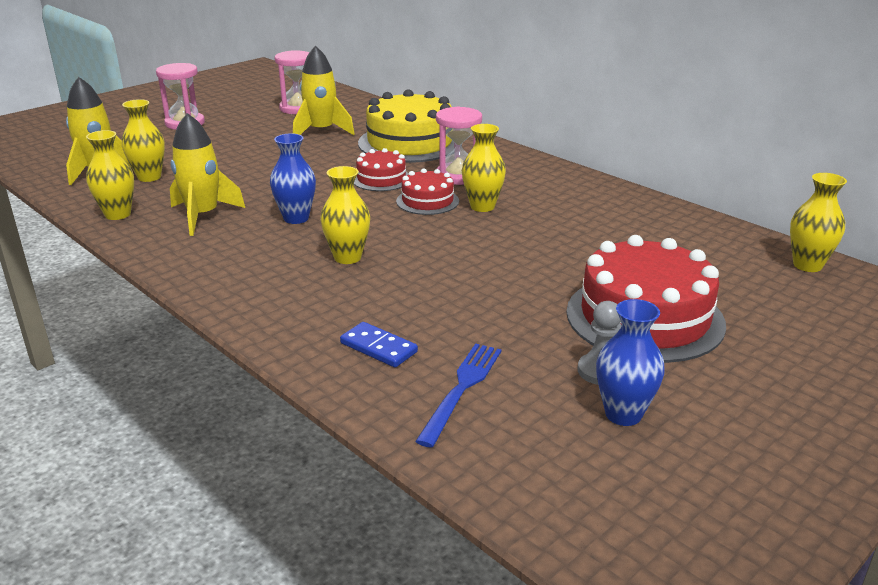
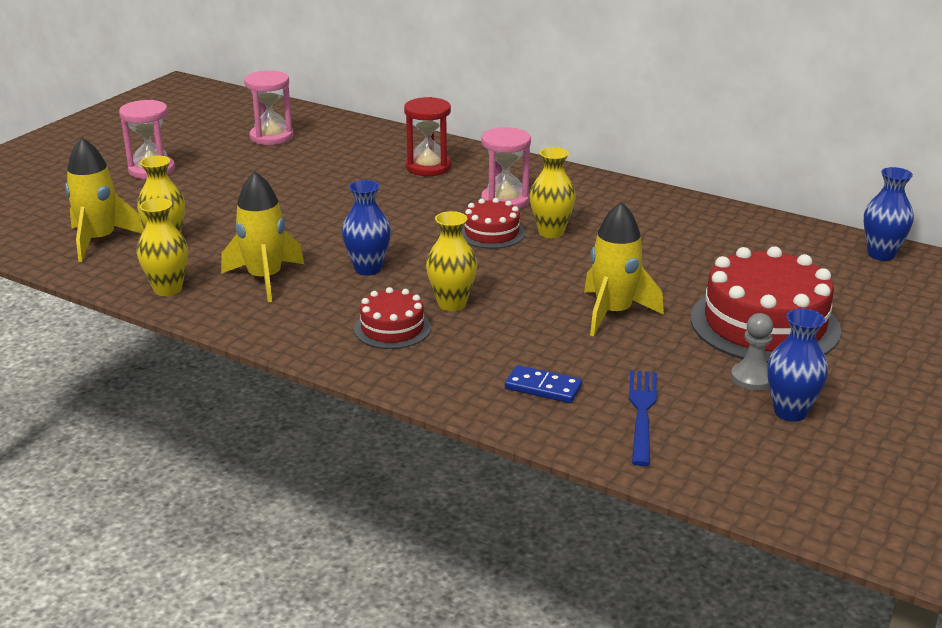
camera: 15 degrees left, 0 degrees up
yellow rocket [293,46,355,135] -> yellow rocket moved to [584,202,664,336]
red cake [354,148,409,191] -> red cake moved to [354,287,431,349]
yellow cake [358,89,455,163] -> red hourglass [404,97,451,176]
yellow vase [790,173,847,272] -> blue vase [864,167,914,261]

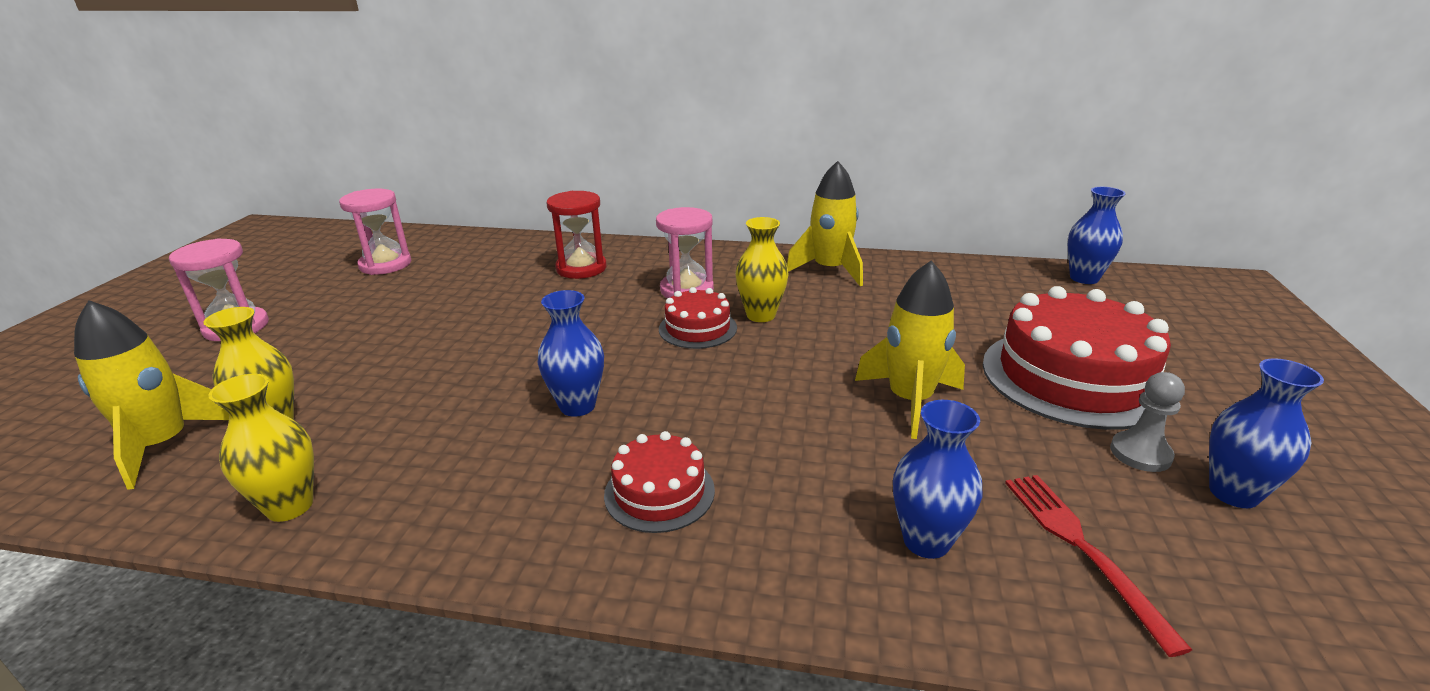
camera: 20 degrees left, 0 degrees up
yellow rocket [221,171,304,302] -> yellow rocket moved to [787,161,863,286]
yellow vase [426,211,477,311] -> none
blue domino [505,365,582,403] -> blue vase [893,400,983,559]
blue fork [629,370,657,466] -> red fork [1005,475,1192,657]

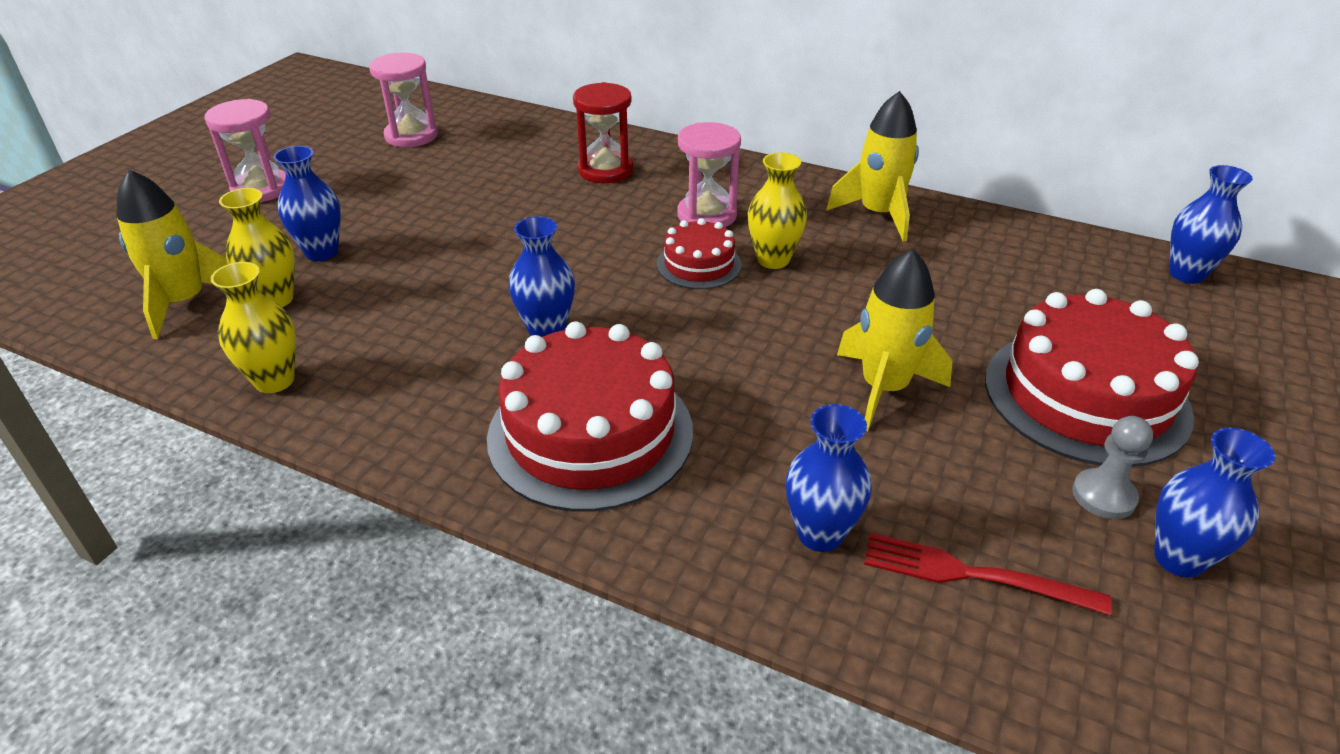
camera: 15 degrees right, 10 degrees up
red cake [604,431,715,533] -> red cake [487,321,693,512], size x1.92
red fork [1005,475,1192,657] -> red fork turned 75 degrees counterclockwise [864,533,1112,615]
none -> blue vase [274,146,341,261]

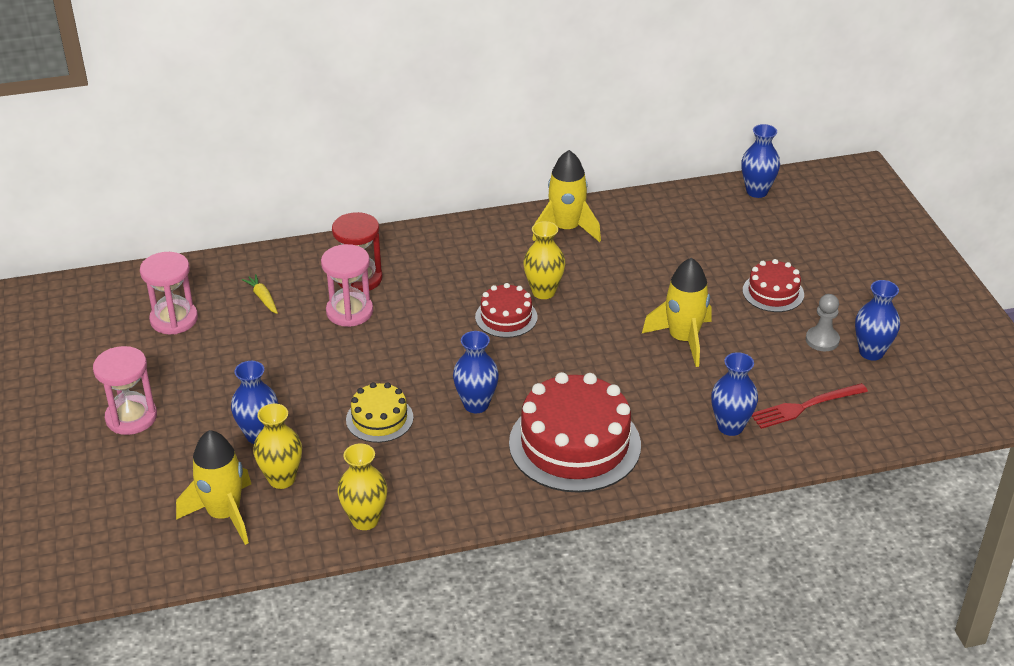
camera: 40 degrees left, 0 degrees up
pink hourglass [677,122,741,227] -> pink hourglass moved to [321,244,373,327]
red cake [985,289,1199,467] -> red cake [743,259,804,312], size x0.52
none -> yellow carrot [242,274,278,314]
none -> yellow cake [346,382,414,443]

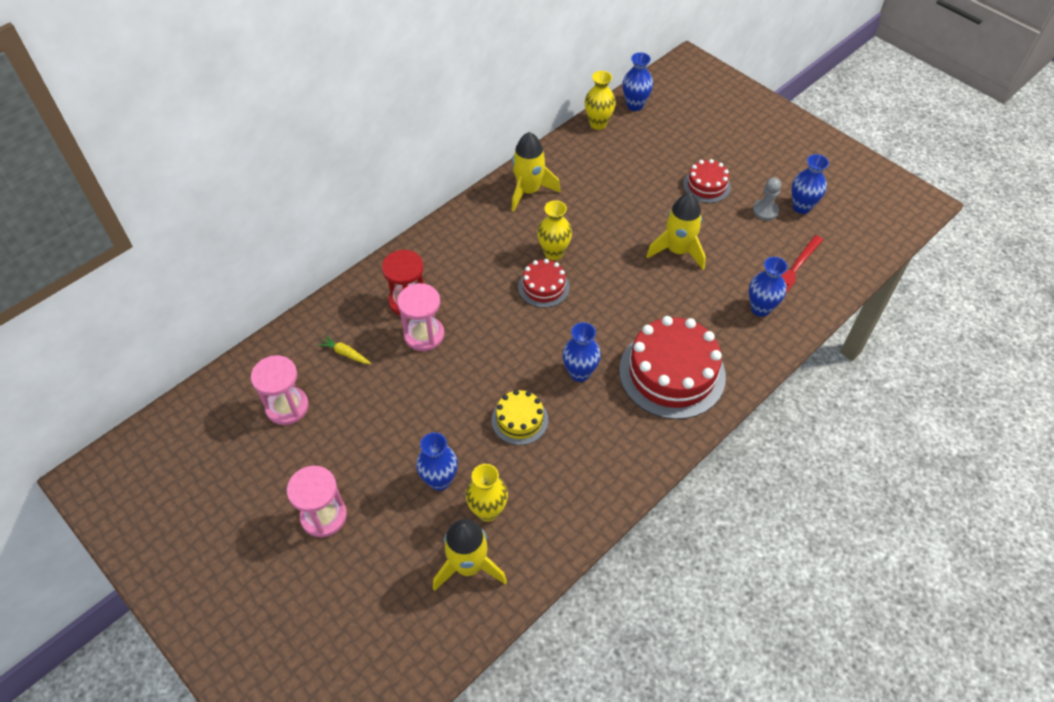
camera: 30 degrees left, 15 degrees up
yellow vase [337,443,387,530] -> yellow vase moved to [585,71,616,130]

